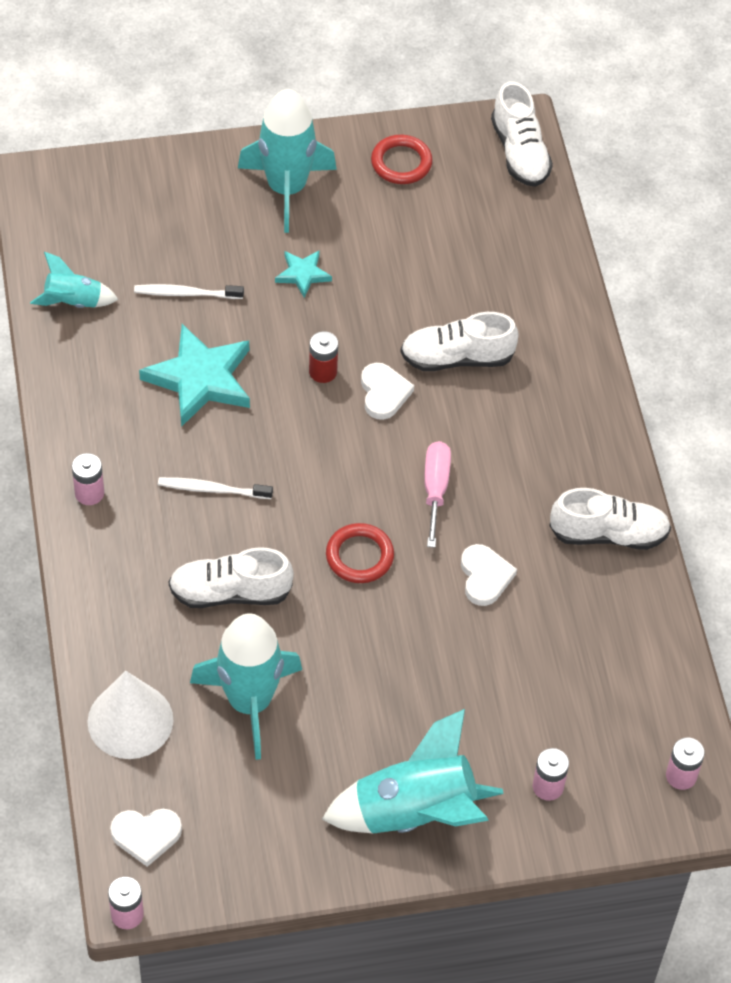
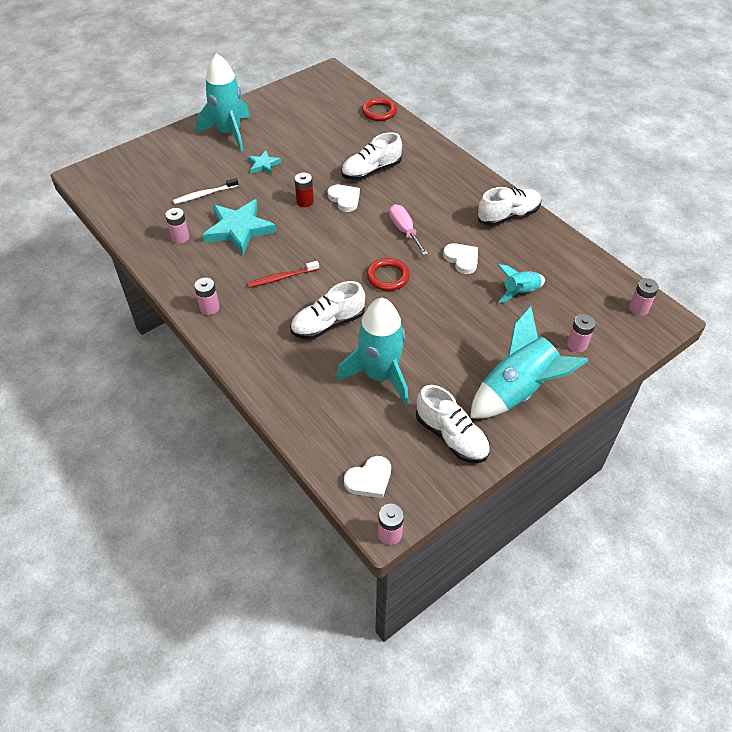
camera: 25 degrees left, 5 degrees down
turquoise rocket [30,252,118,308] -> turquoise rocket moved to [498,265,545,303]
white cone [87,671,173,759] -> none
white toothbrush [158,477,273,499] -> red toothbrush [247,261,319,288]
red ring [371,135,433,184] -> red ring moved to [362,98,397,121]
white shoe [491,82,553,187] -> white shoe moved to [416,385,490,463]
none -> pink battery [165,208,189,244]

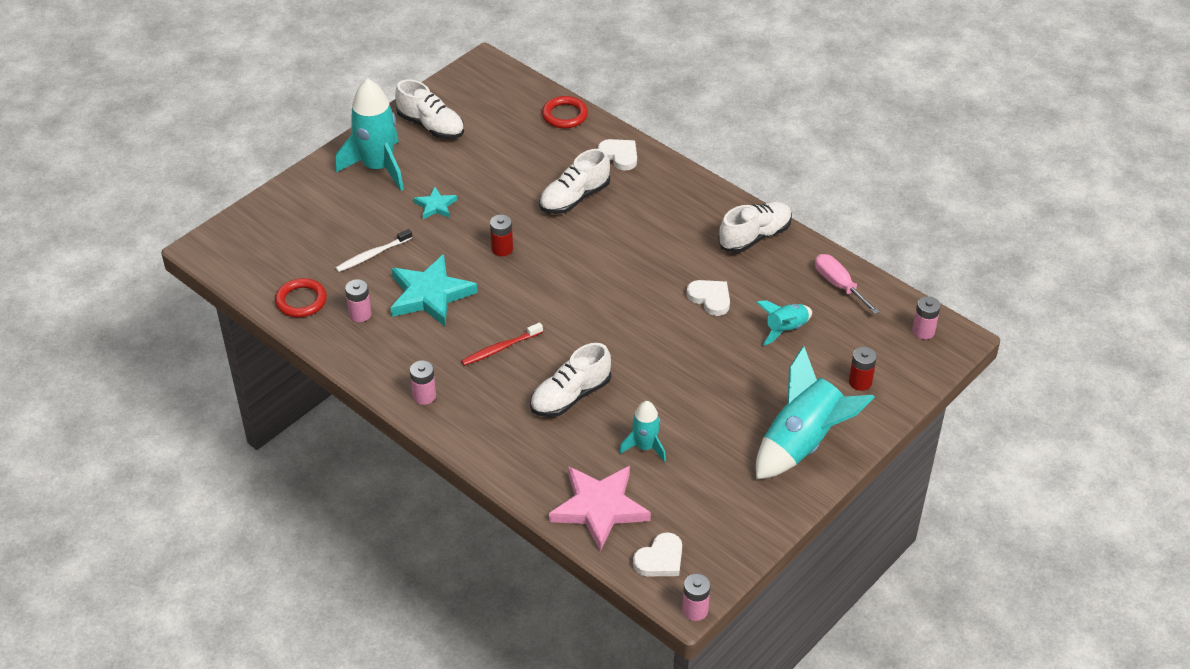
camera: 10 degrees left, 5 degrees down
white heart [328,185,360,212] -> white heart moved to [598,139,637,171]
turquoise rocket [337,298,409,405] -> turquoise rocket [619,401,666,462], size x0.54
red ring [367,258,410,291] -> red ring moved to [275,278,327,317]
pink screwdriver [389,204,428,255] -> pink screwdriver moved to [815,254,880,314]
white shoe [416,385,490,463] -> white shoe moved to [395,79,464,139]
pink battery [567,314,596,352] -> red battery [849,347,877,391]
none -> pink star [549,466,651,551]

